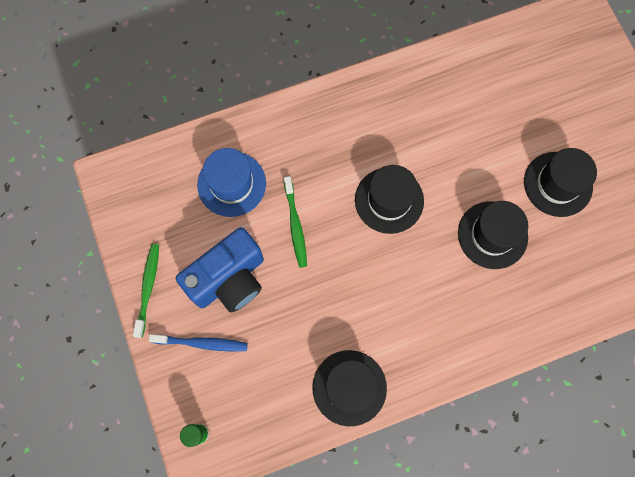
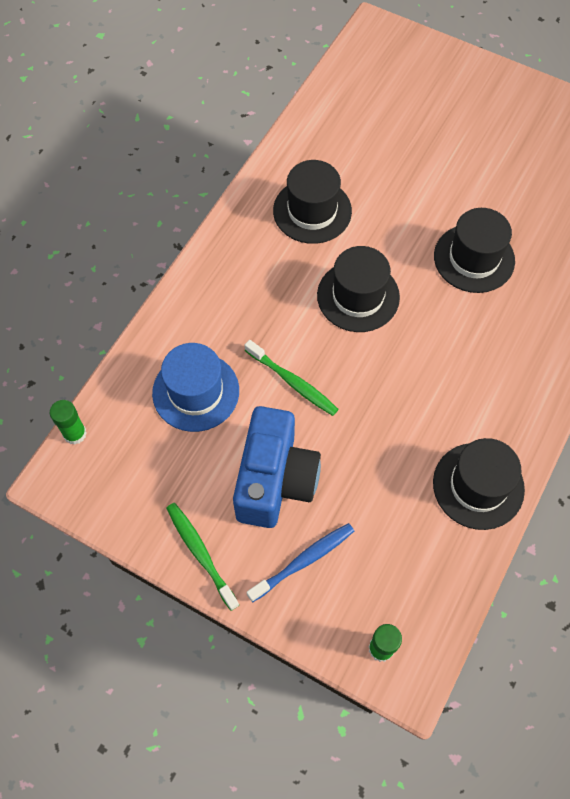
camera: 40 degrees left, 10 degrees down
black hat [524,148,597,217] -> black hat moved to [273,160,352,244]
none -> green glue stick [50,400,87,445]

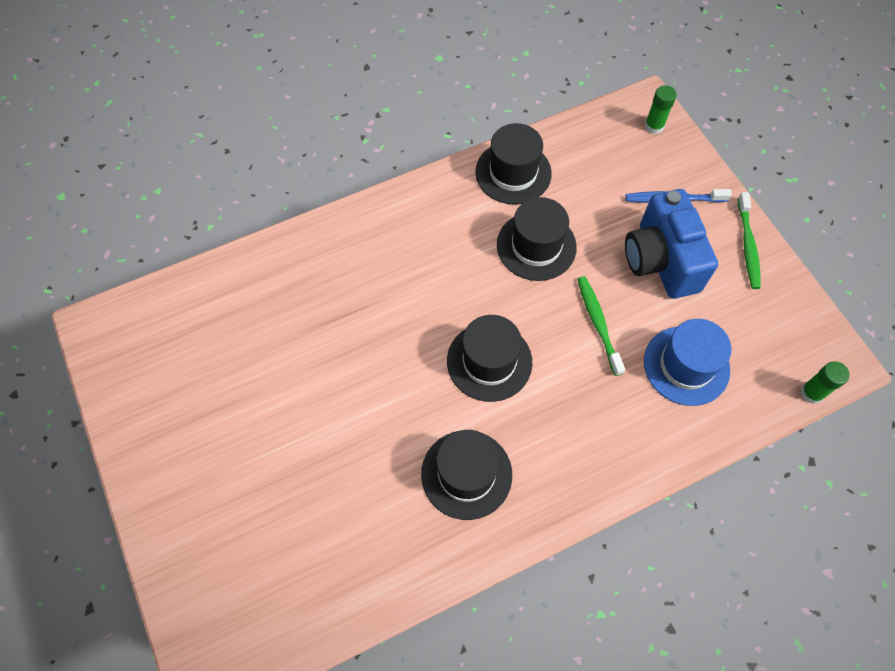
camera: 145 degrees left, 0 degrees up
blue camera [233,406,321,528] -> blue camera turned 60 degrees counterclockwise [625,189,718,299]
black hat [434,208,515,293] -> black hat moved to [497,197,577,281]

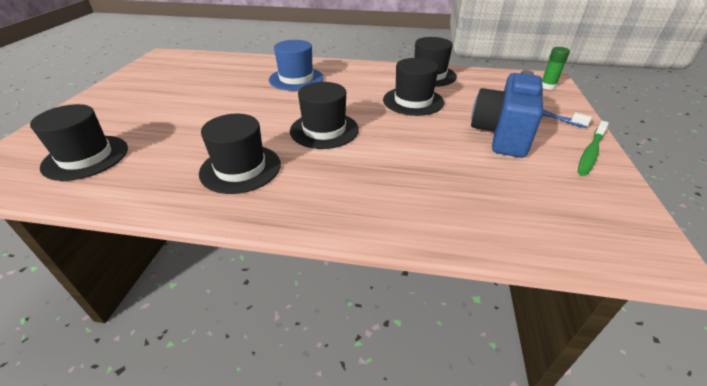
camera: 35 degrees right, 25 degrees down
green toothbrush [577,276,625,376] -> none
blue hat [644,319,732,406] -> blue hat moved to [269,40,324,91]
green glue stick [800,362,849,404] -> none
none -> black hat [30,104,128,181]

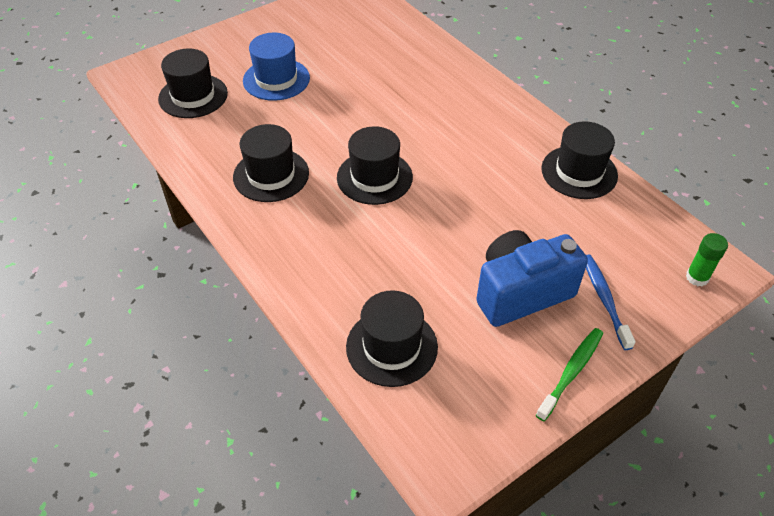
camera: 45 degrees right, 10 degrees up
blue hat [269,40,324,91] -> blue hat moved to [243,33,310,101]
black hat [383,58,444,116] -> black hat moved to [346,290,438,387]
green toothbrush [577,121,609,176] -> green toothbrush turned 135 degrees clockwise [536,328,603,421]

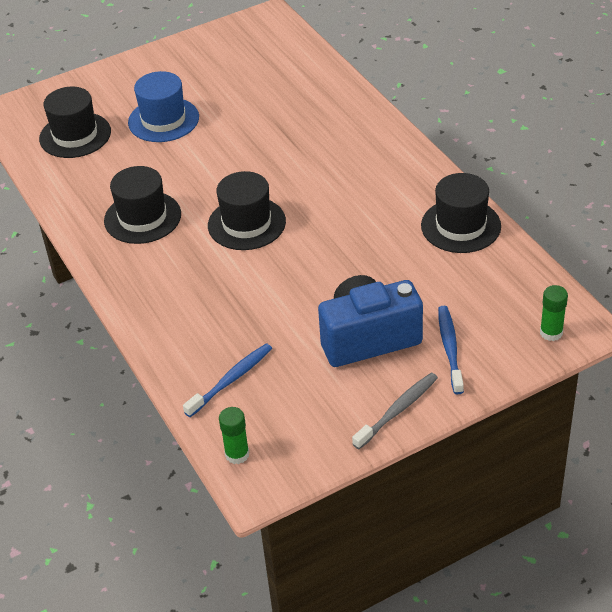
camera: 10 degrees right, 5 degrees down
black hat [346,290,438,387] -> blue toothbrush [183,343,272,417]
green toothbrush [536,328,603,421] -> grey toothbrush [352,373,438,449]
none -> green glue stick [219,407,249,464]

